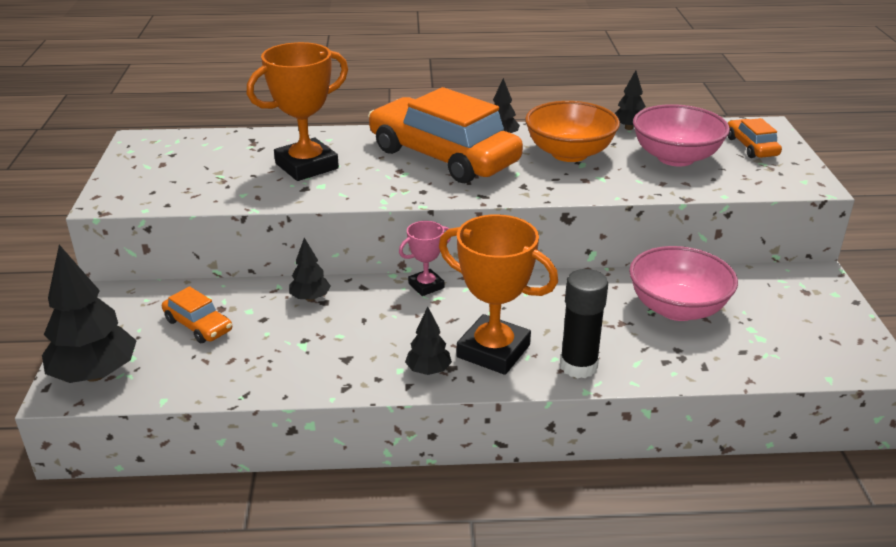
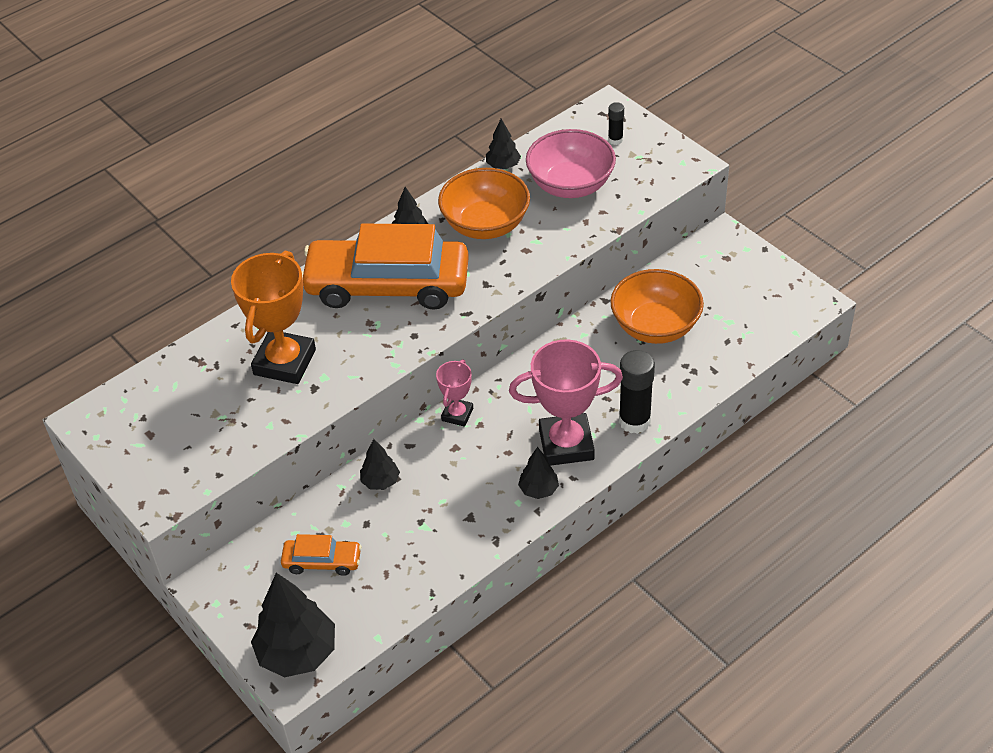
camera: 35 degrees left, 15 degrees up
orange trophy [439,214,558,375] -> pink trophy [509,339,623,466]
pink bowl [629,246,738,321] -> orange bowl [610,269,704,344]
orange car [728,118,782,158] -> black glue stick [608,102,624,145]

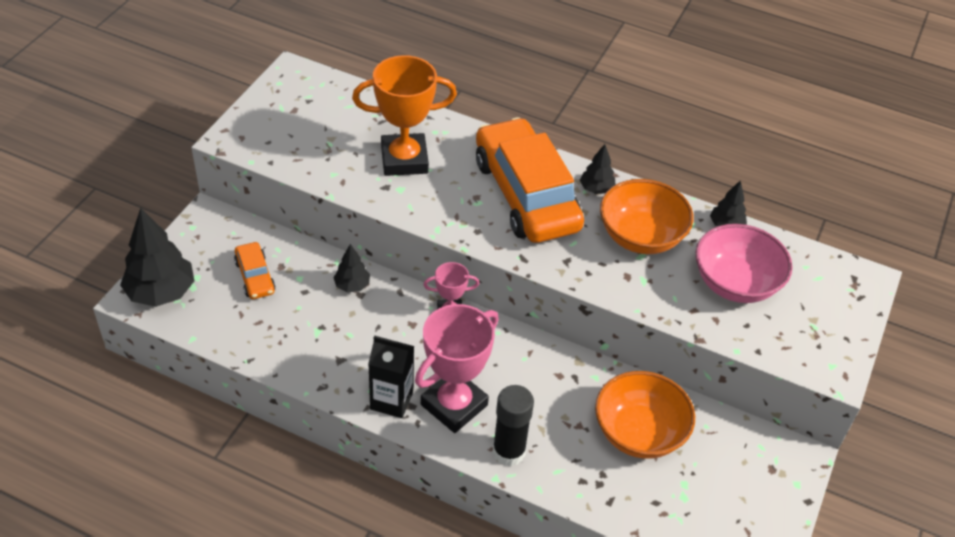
camera: 60 degrees right, 0 degrees up
pink trophy [509,339,623,466] -> pink trophy turned 75 degrees clockwise [415,304,499,433]
black tree [518,447,559,499] -> black carton [368,335,414,418]
black glue stick [608,102,624,145] -> none

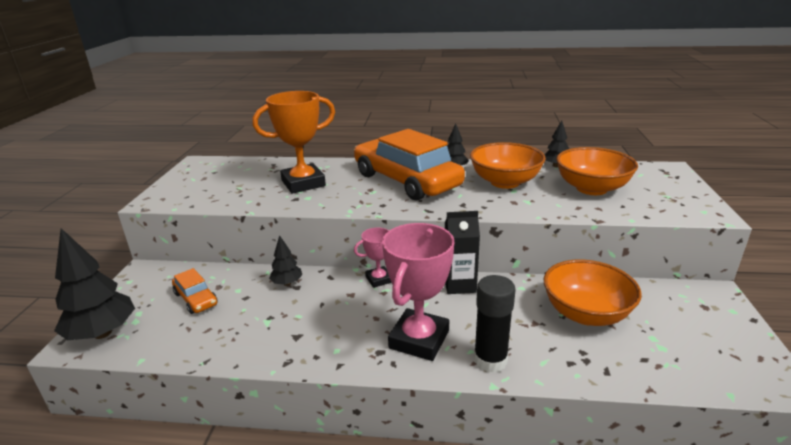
camera: 15 degrees left, 20 degrees down
black carton [368,335,414,418] -> black carton moved to [445,211,480,294]
pink bowl [696,224,793,303] -> orange bowl [556,147,638,195]

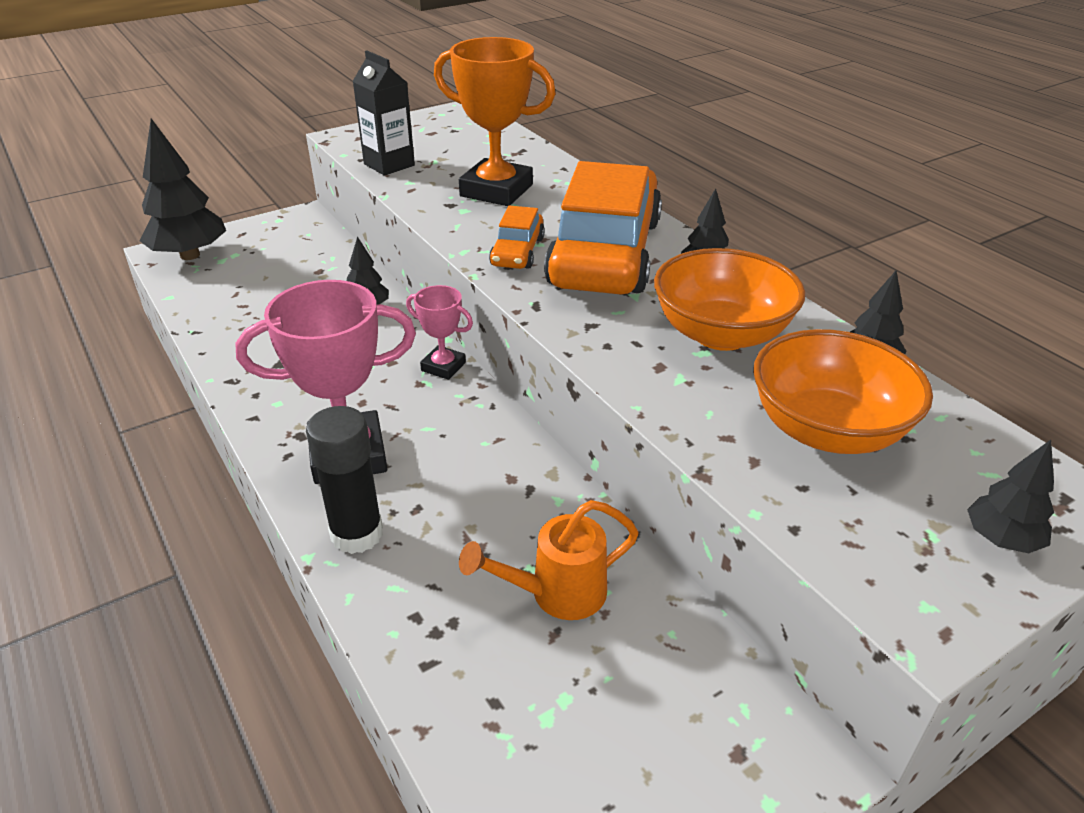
camera: 50 degrees right, 10 degrees up
orange car [172,268,218,314] -> orange car moved to [489,205,545,269]
black carton [445,211,480,294] -> black carton moved to [353,50,415,176]
orange bowl [544,259,642,326] -> orange watering can [459,500,639,620]
none -> black tree [967,440,1054,553]

